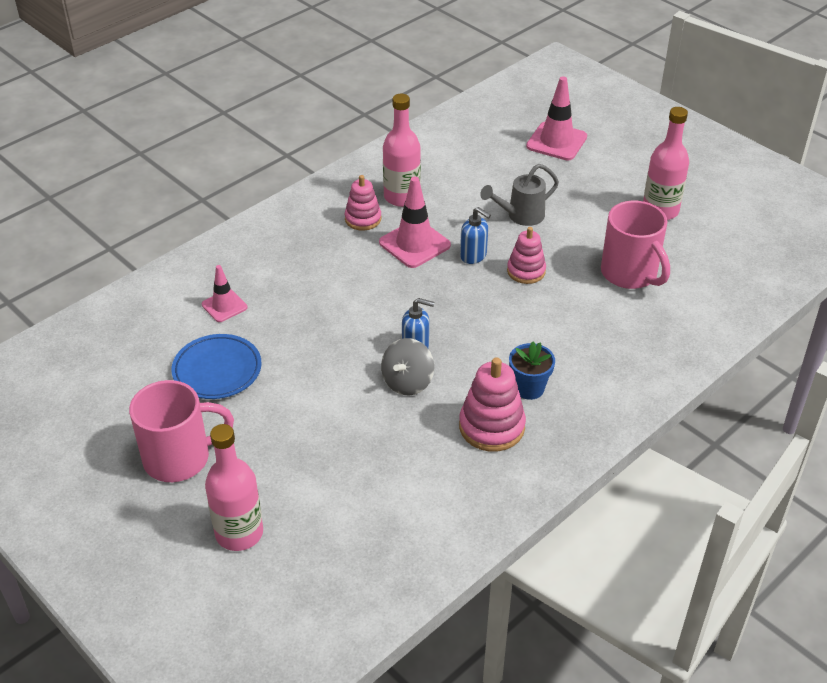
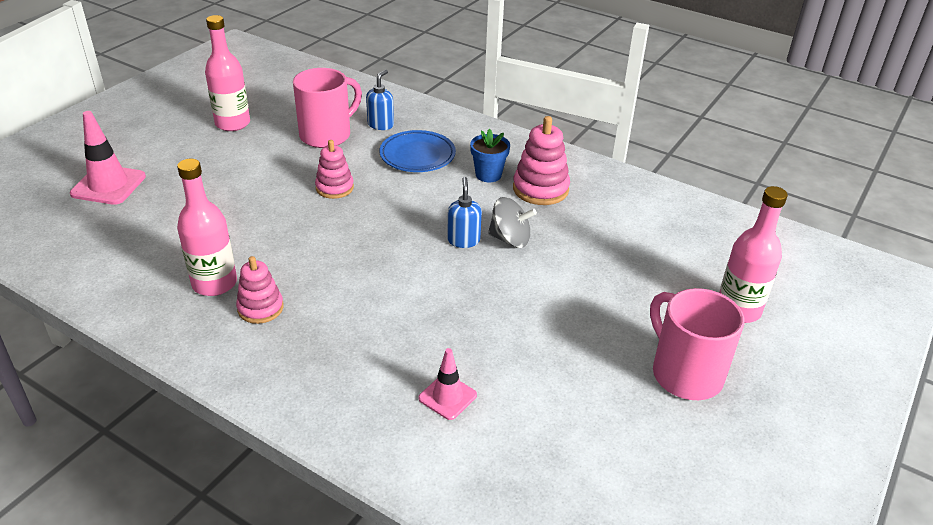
camera: 105 degrees left, 5 degrees down
blue plate [172,334,262,399] -> blue plate moved to [380,130,456,172]
pink traffic cone [379,177,451,268] -> none
blue soap dispenser [460,207,491,264] -> blue soap dispenser moved to [366,70,394,130]
grey watering can [480,164,559,226] -> none

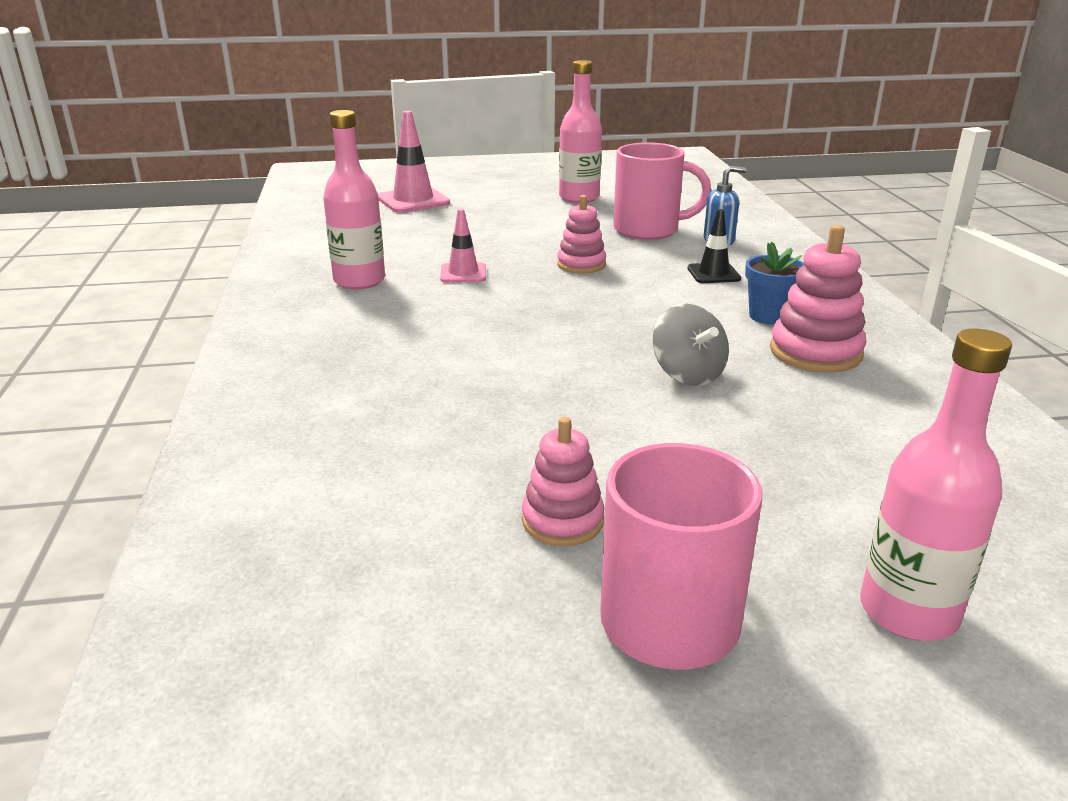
camera: 50 degrees right, 10 degrees down
pink stacking toy [236,256,284,324] -> pink stacking toy moved to [522,417,605,546]
blue plate [380,130,456,172] -> black traffic cone [687,209,741,283]
pink traffic cone [418,348,477,420] -> pink traffic cone moved to [440,209,486,283]
blue soap dispenser [447,177,482,248] -> none

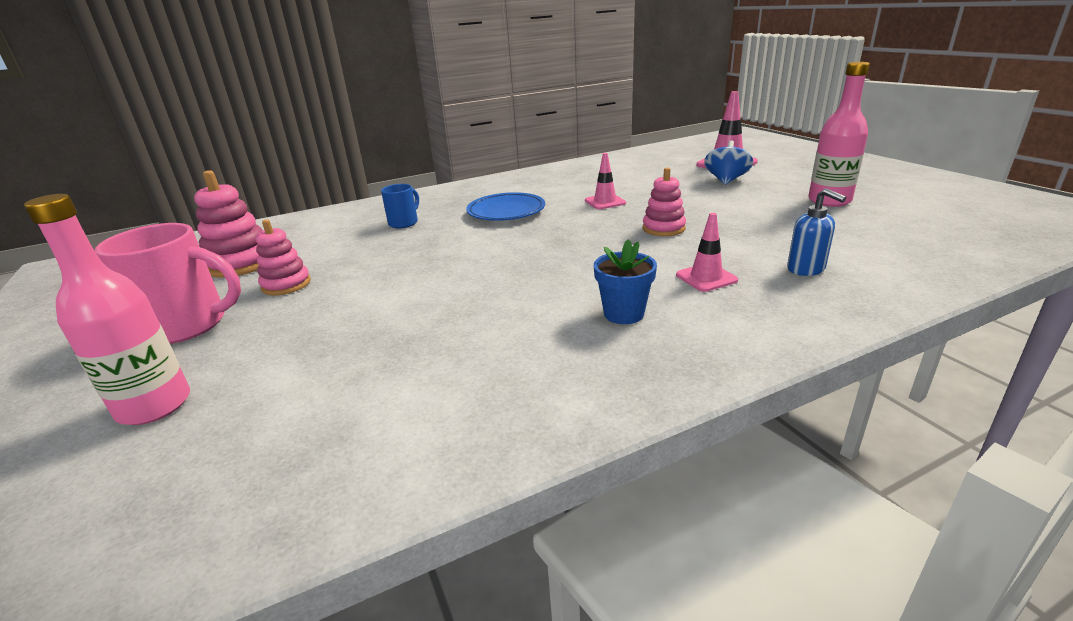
camera: 75 degrees right, 0 degrees up
pink bottle [323,110,385,289] -> none
pink mug [613,142,711,240] -> none
grey spinning top [653,303,729,386] -> none
black traffic cone [687,209,741,283] -> pink traffic cone [676,213,738,292]
pink stacking toy [770,225,866,373] -> pink stacking toy moved to [194,170,263,278]
none -> blue mug [381,184,419,228]
none -> blue plate [466,192,545,221]
none -> blue spinning top [704,140,753,185]

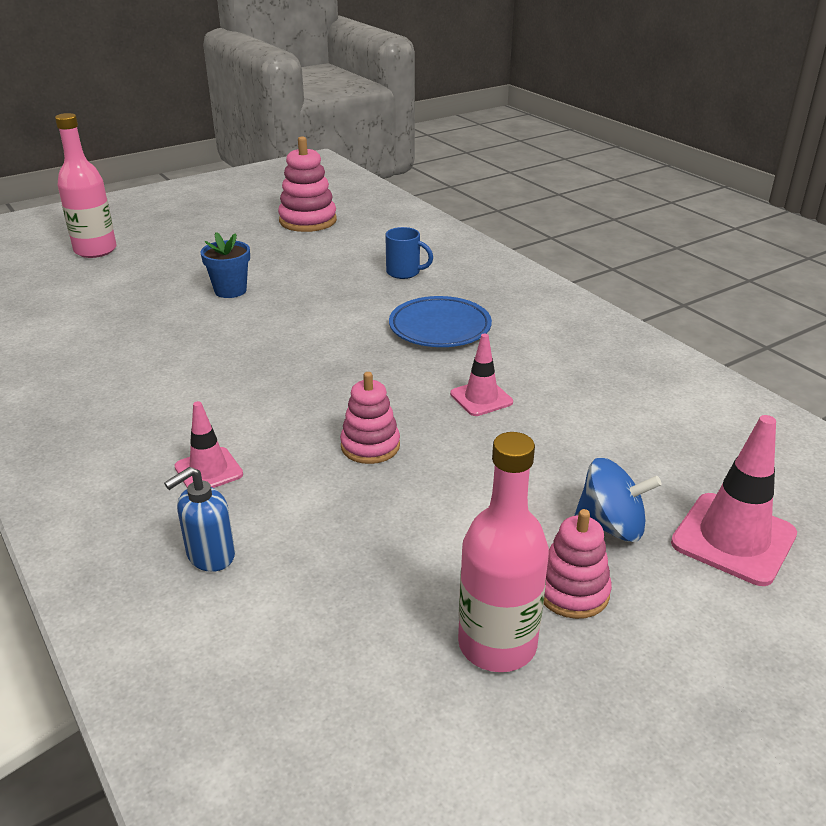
camera: 80 degrees right, 5 degrees up
pink mug [95,223,241,344] -> none
pink stacking toy [256,219,311,296] -> pink stacking toy moved to [543,509,612,619]
blue flower pot [594,239,657,324] -> blue flower pot moved to [200,232,250,298]

